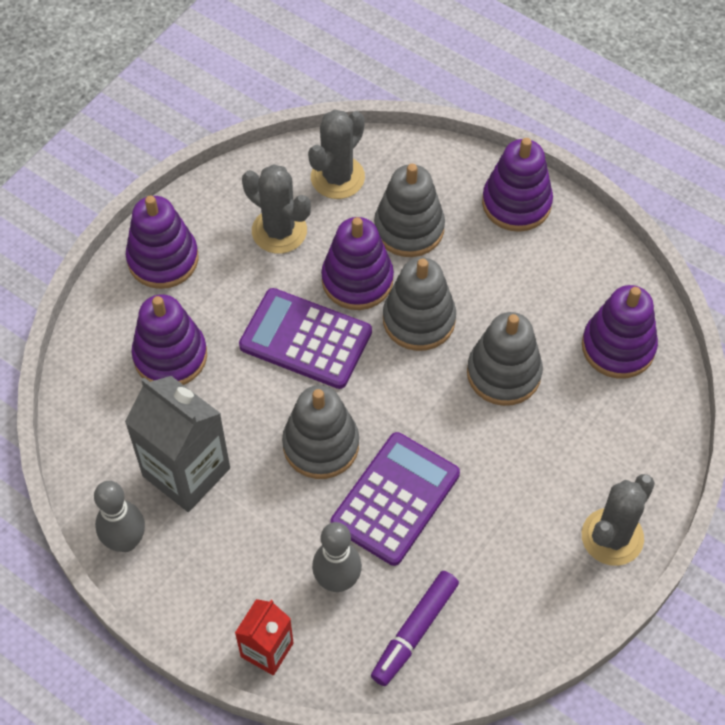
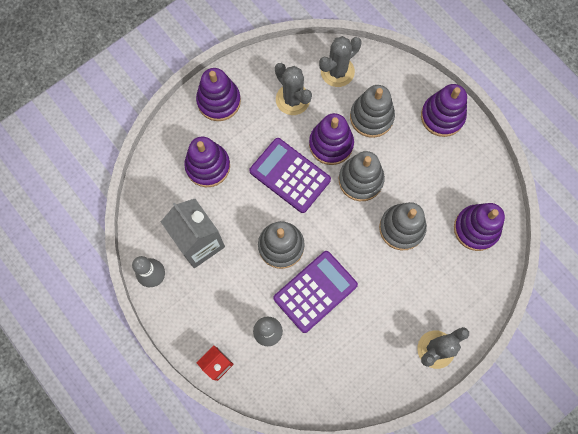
camera: 15 degrees right, 15 degrees up
purple marker [371,571,459,686] -> none

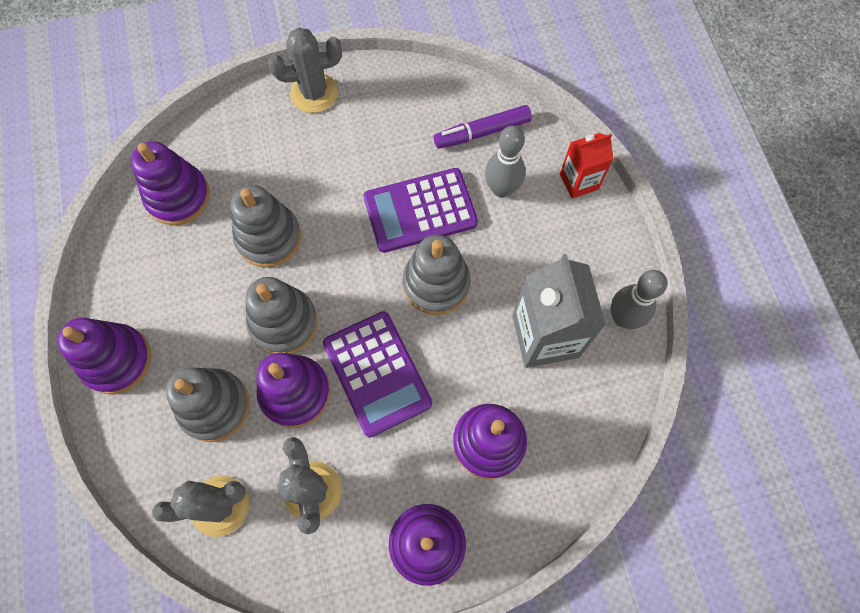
camera: 155 degrees left, 5 degrees down
none -> purple marker [434,105,532,149]

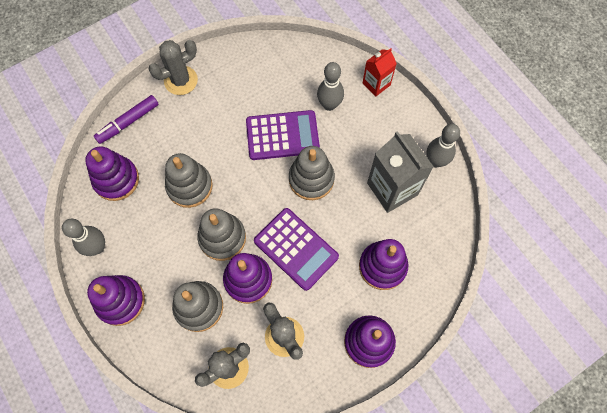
camera: 20 degrees left, 0 degrees up
purple calculator [363,168,478,253] -> purple calculator turned 150 degrees counterclockwise [246,110,320,160]
purple marker [434,105,532,149] -> purple marker moved to [94,95,159,144]
none -> grey bowling pin [62,219,105,256]

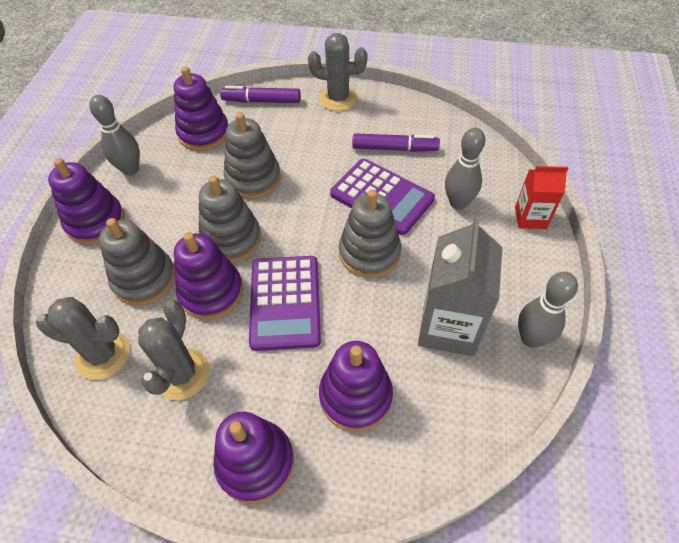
camera: 45 degrees right, 15 degrees down
none -> purple marker [352,133,440,152]

